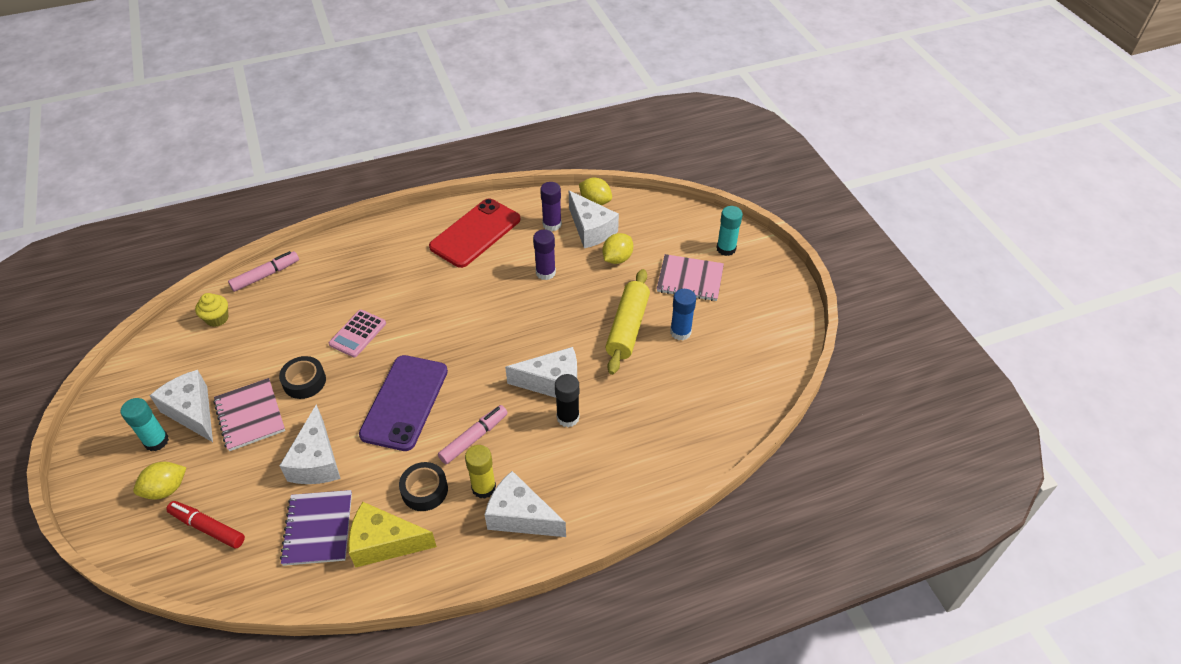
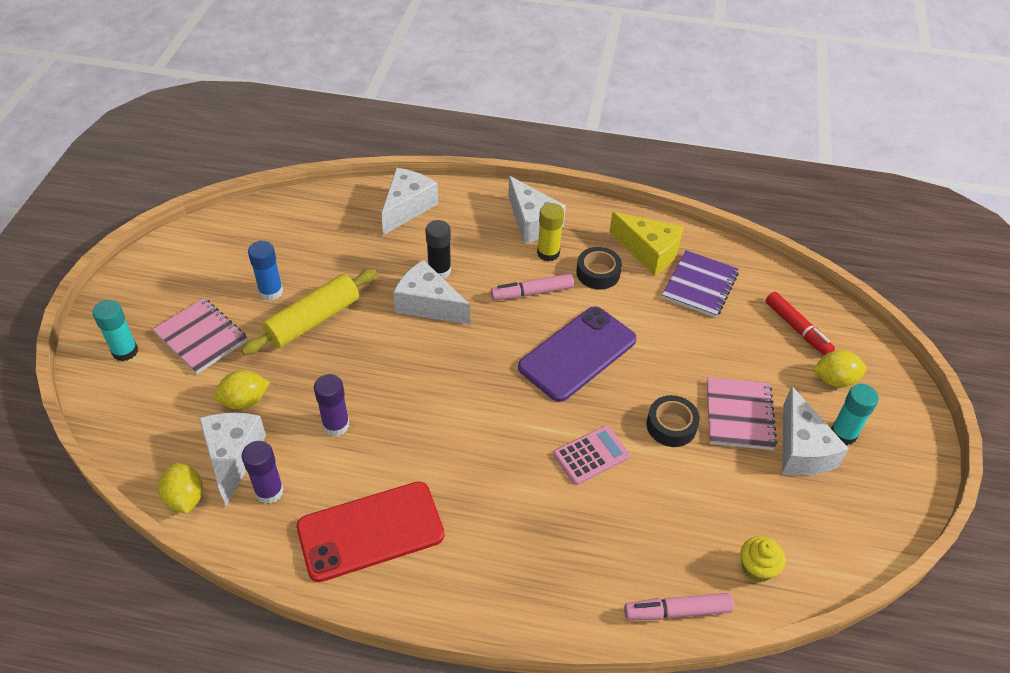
camera: 150 degrees left, 0 degrees up
white cheese [279,404,341,484] -> white cheese moved to [381,168,438,235]

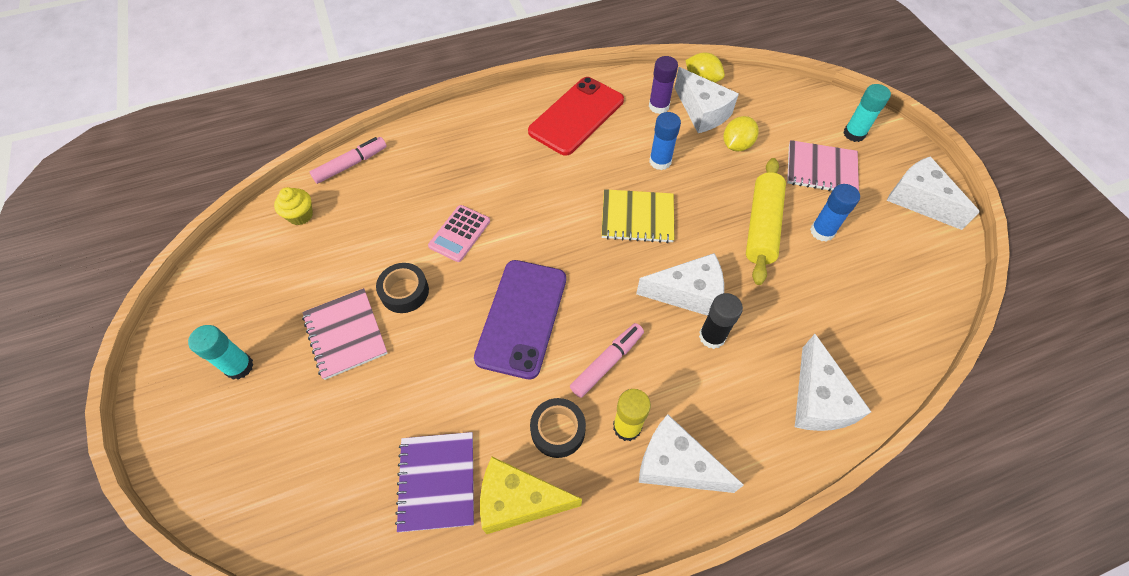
camera: 150 degrees right, 10 degrees up
purple glue stick [314,374,350,436] -> blue glue stick [649,112,681,170]
red marker [766,292,835,355] -> none
white cheese [782,386,849,476] -> white cheese moved to [887,156,980,230]
yellow lemon [813,350,867,387] -> none
none -> yellow notebook [601,189,675,243]

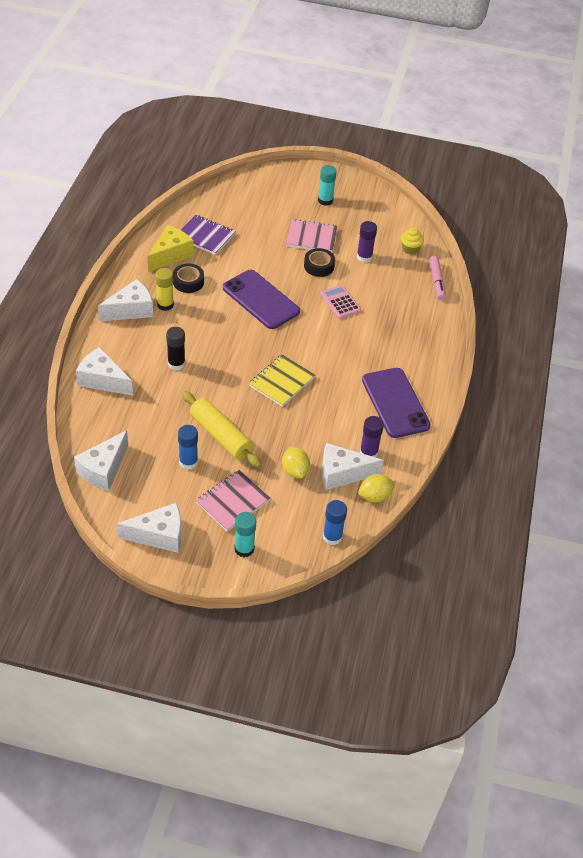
camera: 120 degrees right, 10 degrees down
red phone [528,77,624,156] -> purple phone [362,368,431,438]
pink marker [570,323,644,398] -> none
white cheese [636,253,724,316] -> white cheese moved to [74,430,128,491]
blue glue stick [649,112,681,170] -> blue glue stick moved to [323,500,347,545]
none -> purple glue stick [357,221,377,263]

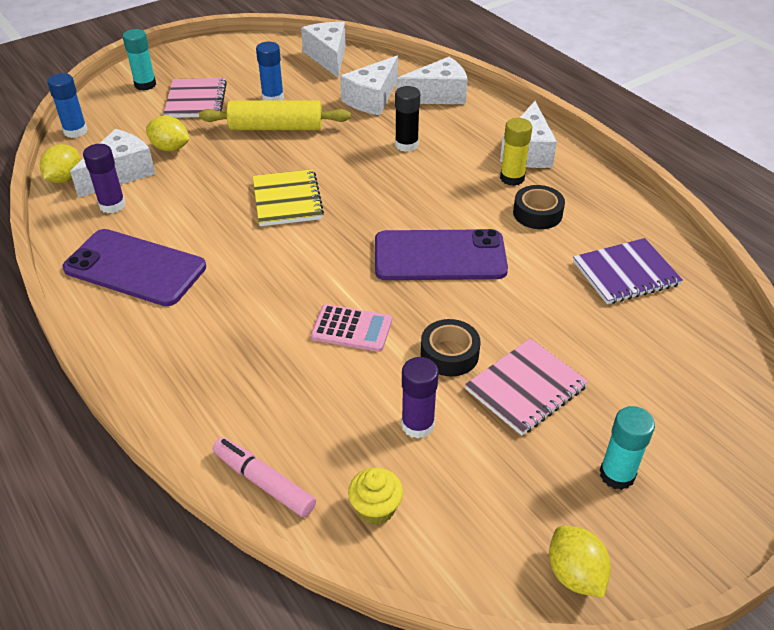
camera: 135 degrees right, 5 degrees down
white cheese [116,503,182,553] -> white cheese moved to [340,56,398,115]
yellow cheese [147,225,194,272] -> none
none -> yellow lemon [549,526,611,598]

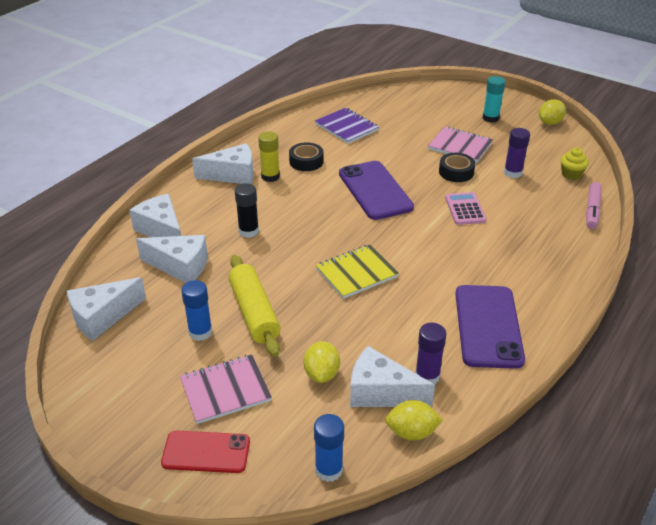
camera: 110 degrees left, 5 degrees down
turquoise glue stick [123,29,156,90] -> red phone [161,431,250,473]

